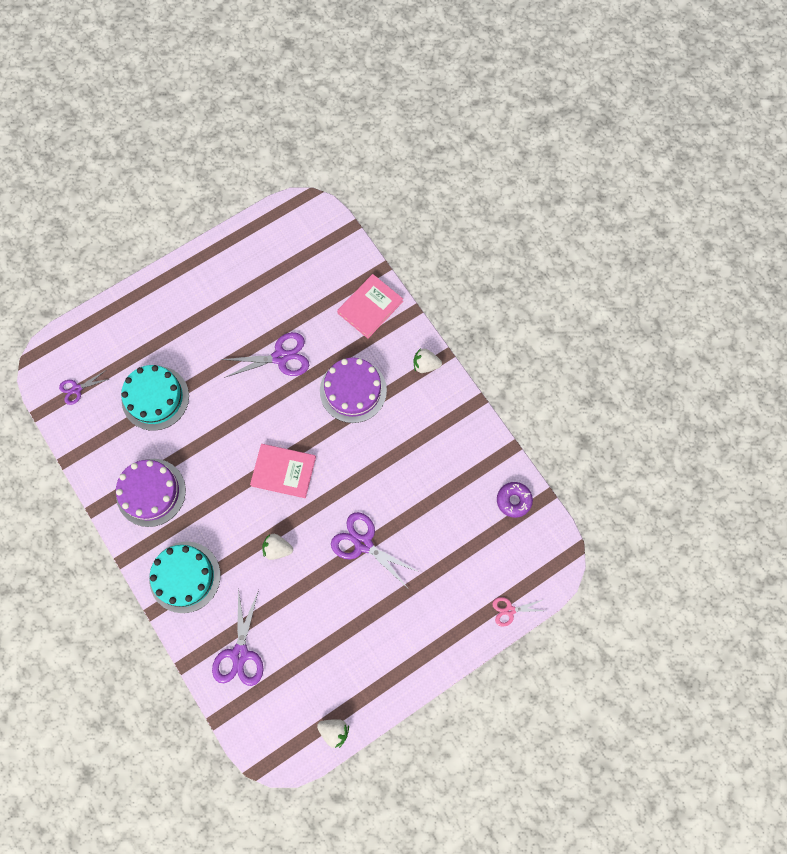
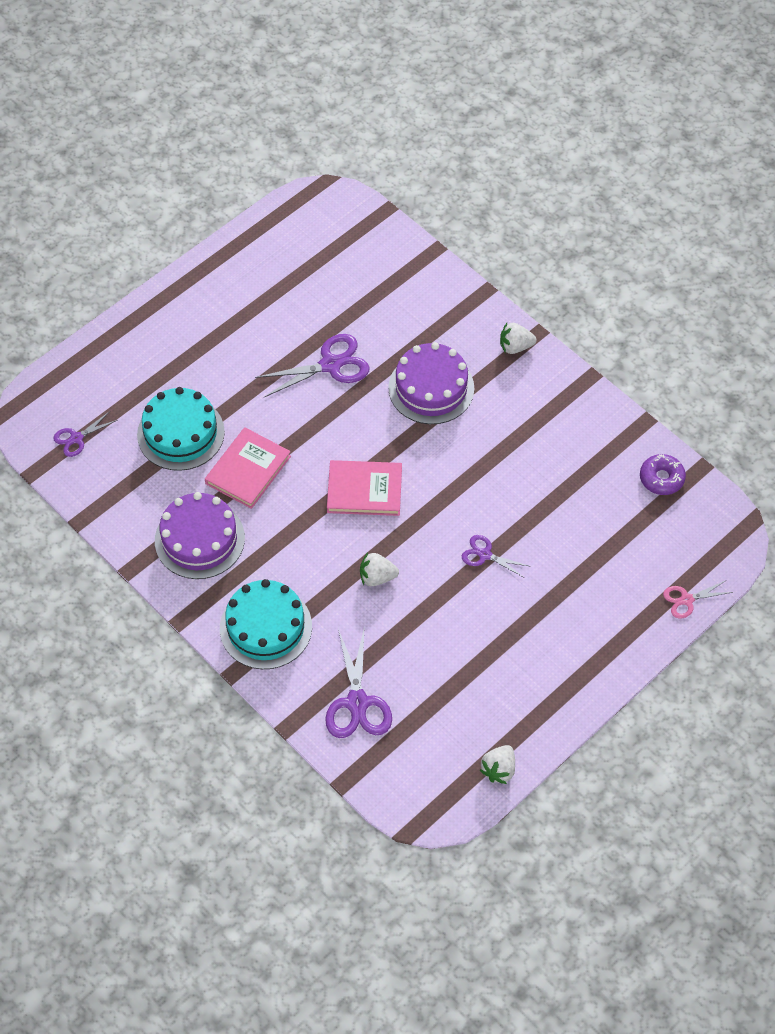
camera: 10 degrees left, 15 degrees down
white strawberry [317,719,349,748] -> white strawberry turned 105 degrees clockwise [480,745,515,784]
purple scissors [331,512,419,587] -> purple scissors [462,535,531,578], size x0.57
pink book [337,274,403,339] -> pink book moved to [205,427,291,509]

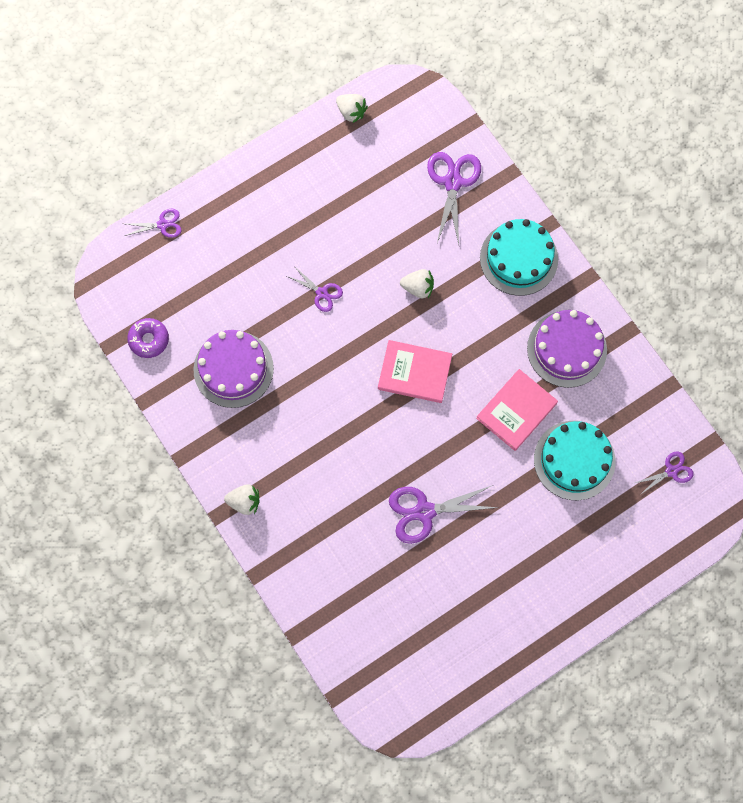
camera: 170 degrees left, 15 degrees up
purple cake [388,342,474,424] -> purple cake moved to [193,330,274,408]
white strawberry [480,745,515,784] -> white strawberry turned 90 degrees clockwise [336,94,368,123]
pink scissors [663,580,733,618] -> purple scissors [125,209,182,238]

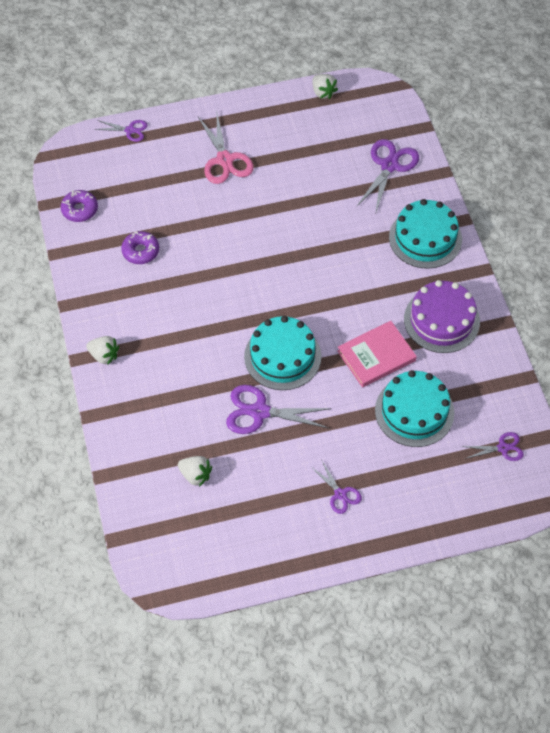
camera: 20 degrees right, 15 degrees down
purple cake [193,330,274,408] -> purple donut [121,231,159,264]
purple scissors [287,266,343,312] -> purple scissors moved to [311,459,362,514]
pink book [378,340,452,403] -> none
white strawberry [400,269,434,298] -> white strawberry moved to [178,456,212,487]
none -> pink scissors [198,114,254,184]
none -> turquoise cake [244,316,321,390]

